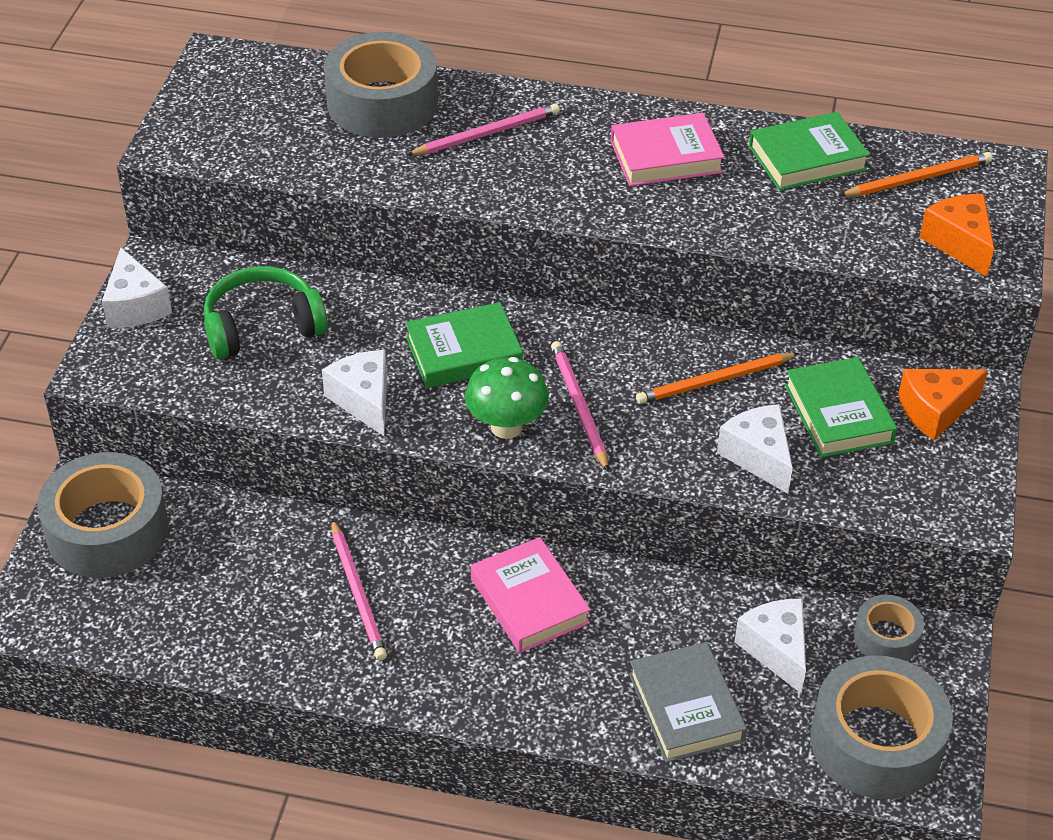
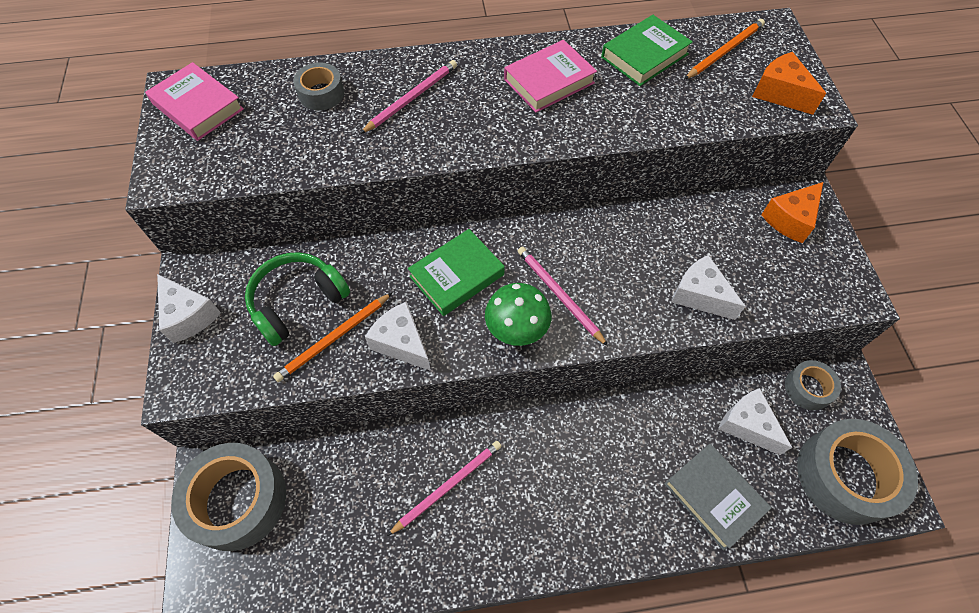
camera: 20 degrees left, 15 degrees up
grey tape [324,32,438,138] -> grey tape [293,62,344,110], size x0.52
pink pencil [331,519,387,661] -> pink pencil turned 90 degrees counterclockwise [387,441,502,536]
pink book [471,537,591,653] -> pink book moved to [145,62,244,141]
orange pencil [636,353,799,404] -> orange pencil moved to [273,293,392,382]
green book [785,357,897,457] -> none

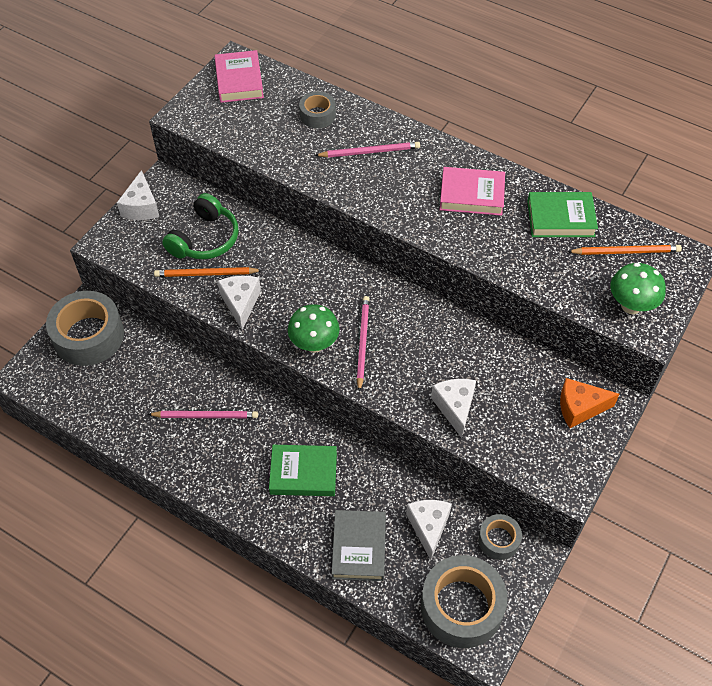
camera: 40 degrees right, 5 degrees down
green headphones [245,252,350,346] -> green headphones turned 120 degrees clockwise [162,193,239,259]
green book [408,229,505,316] -> green book moved to [269,445,337,496]
orange cheese [752,52,826,115] -> green mushroom [610,263,666,314]

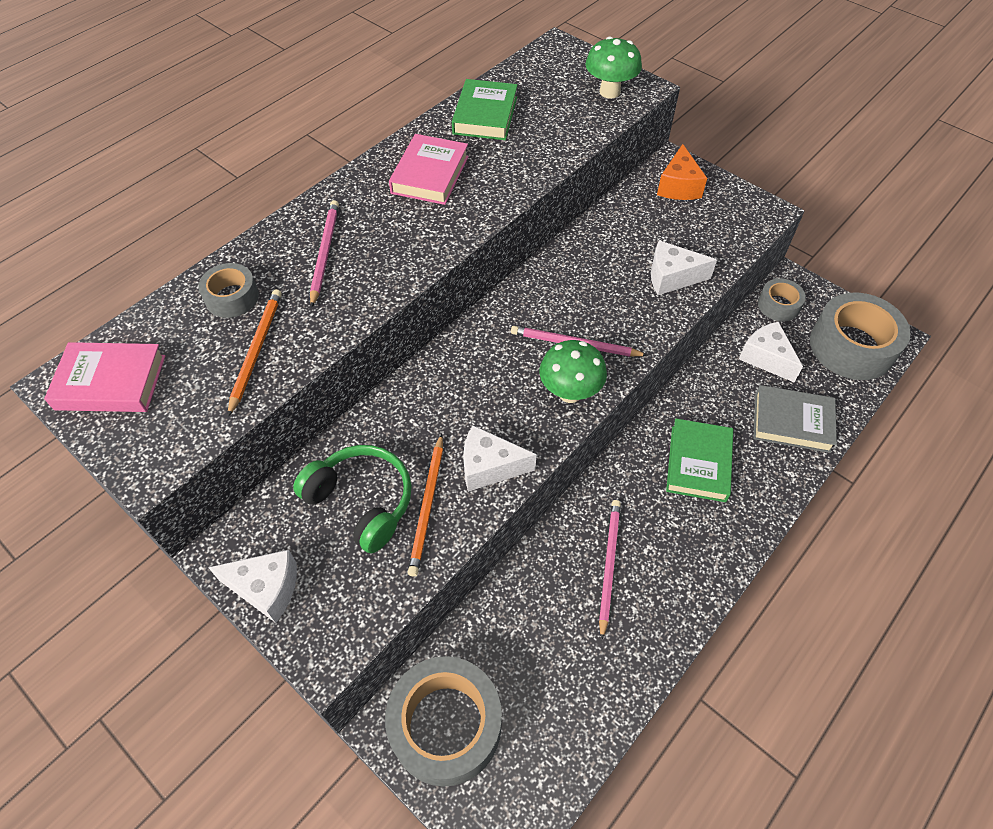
camera: 80 degrees left, 0 degrees up
white cheese [406,500,452,560] -> white cheese turned 45 degrees clockwise [739,321,803,382]
orange pencil [567,245,682,255] -> orange pencil moved to [228,289,282,417]

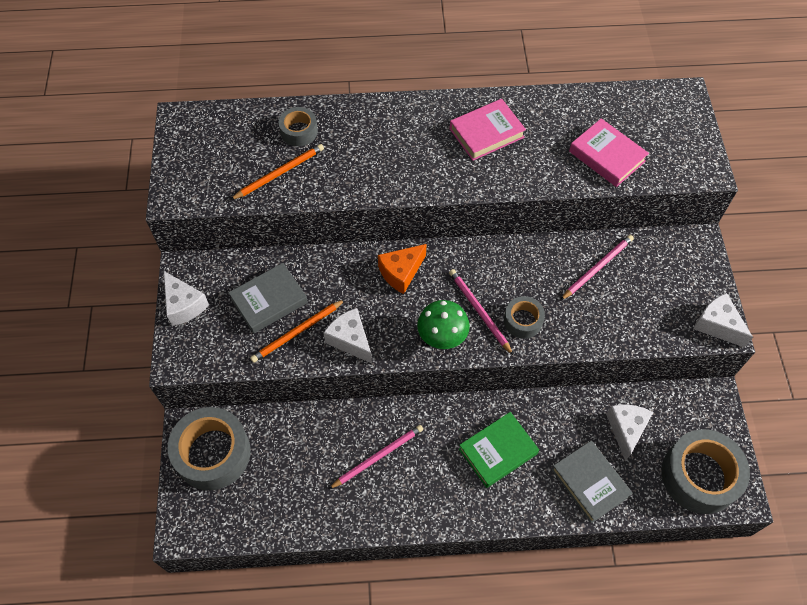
camera: 45 degrees right, 5 degrees up
pink book [44,342,165,412] -> pink book moved to [569,118,649,187]
green headphones [293,445,412,553] -> grey book [229,263,308,334]
pink pencil [310,200,339,308] -> pink pencil moved to [560,235,634,301]
green book [452,79,518,140] -> none
green mushroom [585,36,642,99] -> none
white cheese [651,240,717,295] -> white cheese moved to [693,293,753,348]
orange cheese [657,144,707,200] -> orange cheese moved to [378,244,427,294]
grey tape [758,278,806,322] -> grey tape moved to [504,296,545,339]

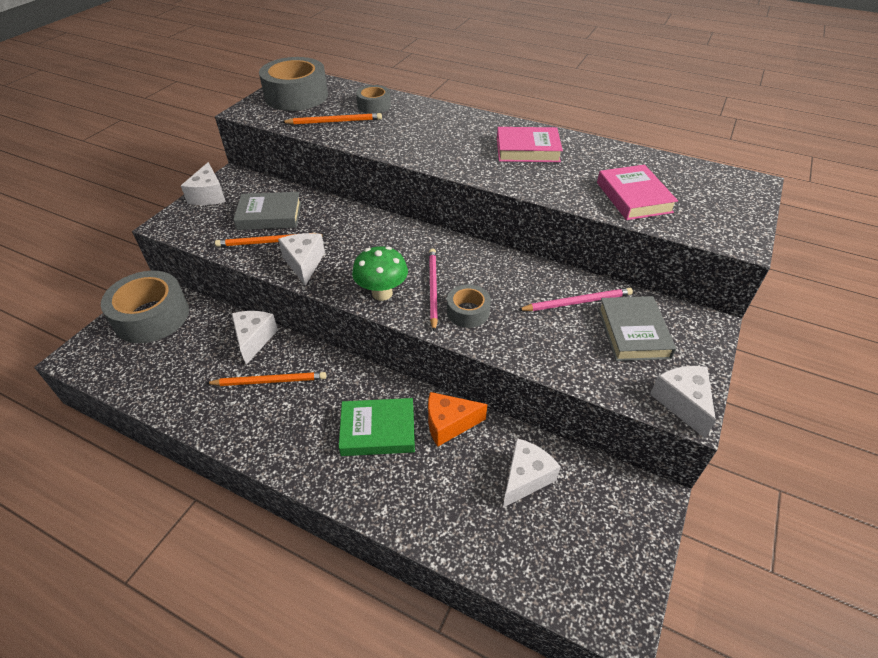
camera: 30 degrees right, 15 degrees down
pink pencil [329,425,423,489] -> orange pencil [206,372,326,386]
orange cheese [378,244,427,294] -> orange cheese moved to [428,392,487,447]
grey book [551,441,633,523] -> grey book moved to [598,296,676,361]
grey tape [661,429,750,514] -> grey tape moved to [259,57,328,111]
none -> white cheese [231,311,278,365]

